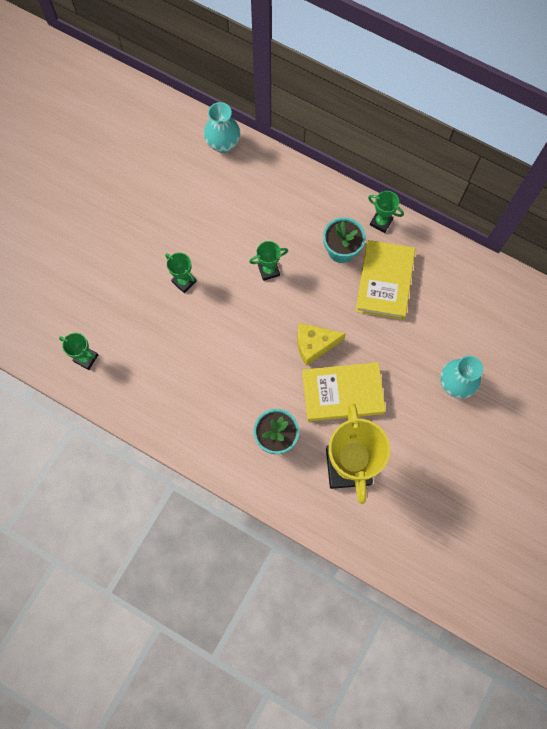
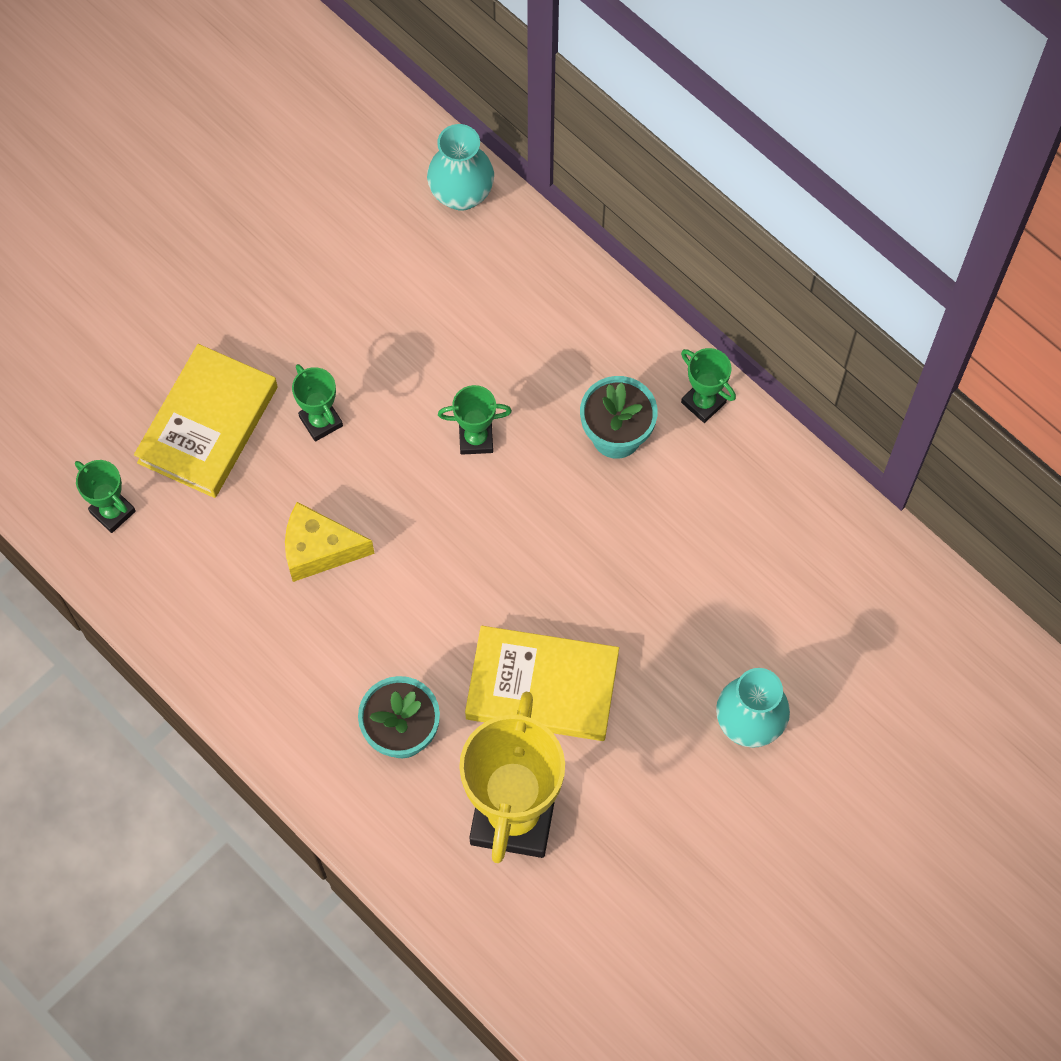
camera: 15 degrees right, 5 degrees down
yellow cheese [297,323,346,366] -> yellow cheese moved to [285,502,375,582]
yellow book [355,240,415,320] -> yellow book moved to [134,344,278,498]

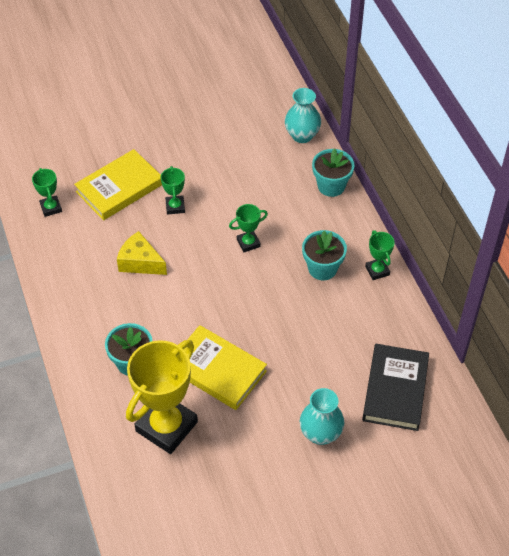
camera: 25 degrees right, 15 degrees down
green trophy [438,385,512,455] -> green trophy turned 45 degrees counterclockwise [229,204,268,252]
none -> turquoise flower pot [312,148,355,197]
none -> black book [362,344,429,431]

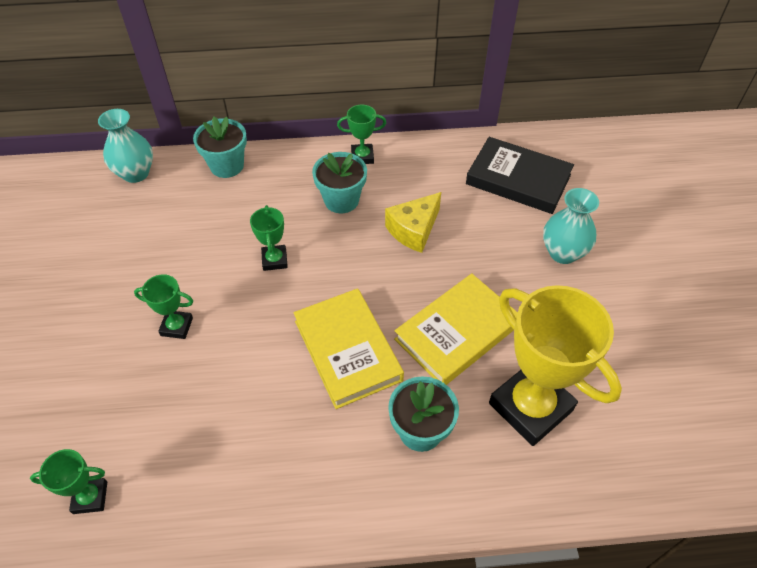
camera: 75 degrees left, 0 degrees up
yellow book [74,149,162,220] -> yellow book moved to [294,288,404,409]
yellow cheese [117,231,167,275] -> yellow cheese moved to [385,192,441,253]

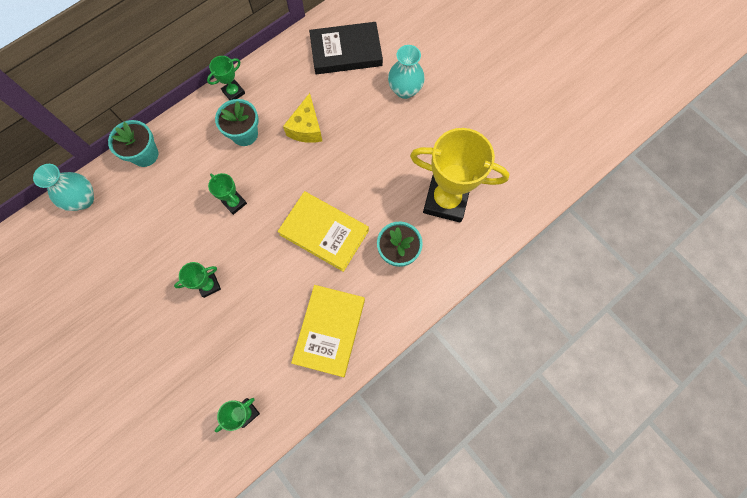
camera: 35 degrees left, 20 degrees up
yellow book [394,273,518,385] -> yellow book moved to [291,285,365,377]

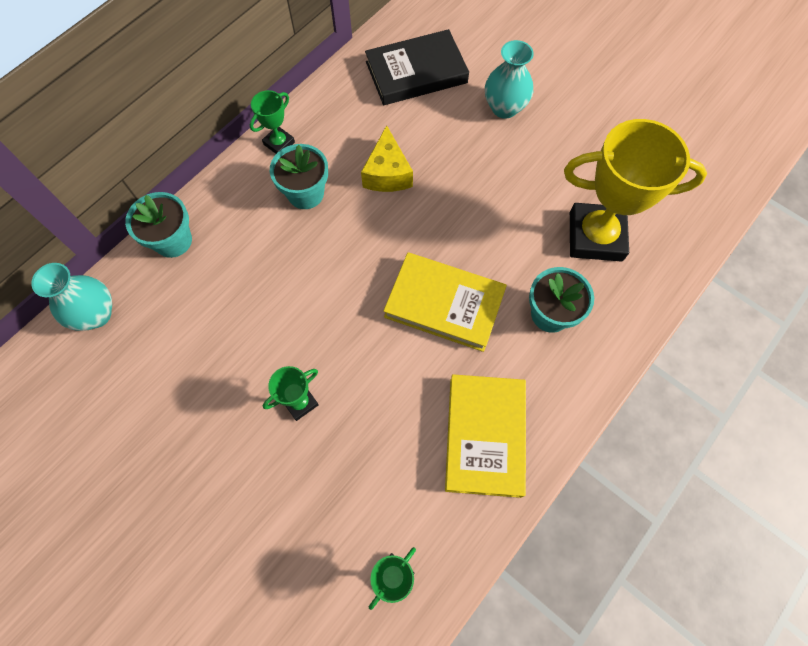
camera: 10 degrees left, 5 degrees down
green trophy [208,173,247,215] -> none

